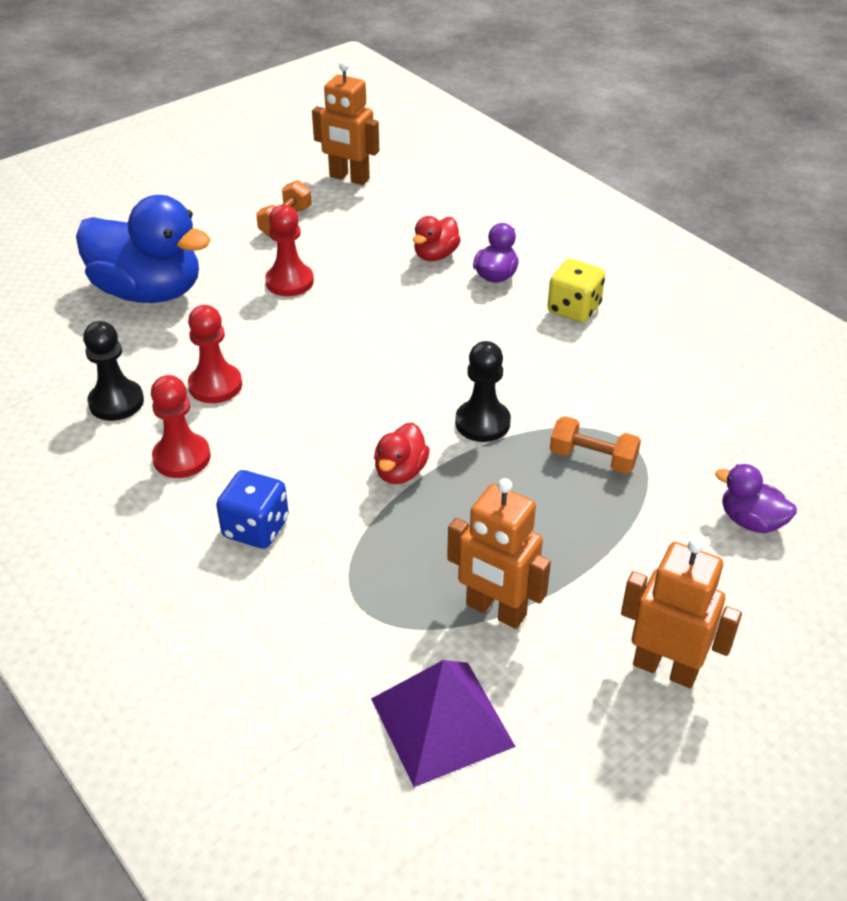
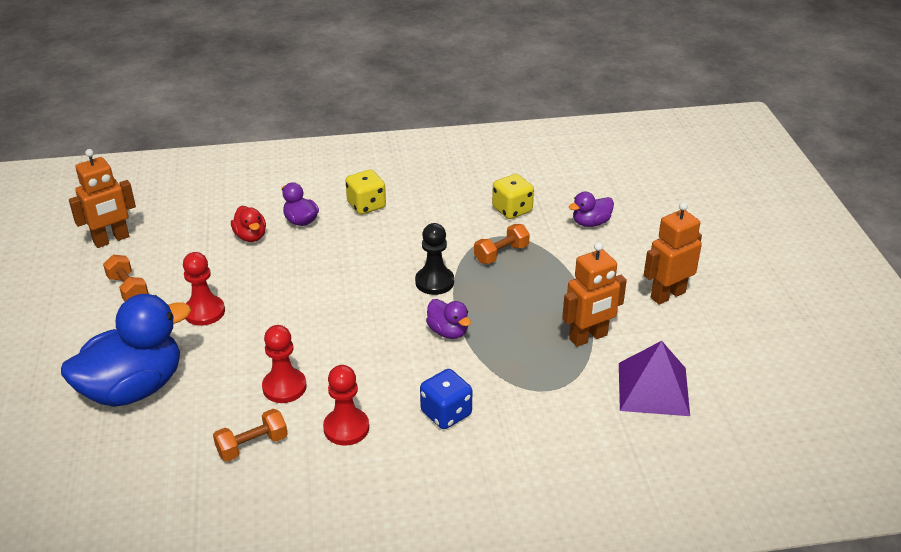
camera: 60 degrees left, 5 degrees down
black pawn [83,321,144,421] -> orange dumbbell [213,409,288,462]
red duck [374,422,430,484] -> purple duck [426,299,471,339]
none -> yellow dice [492,174,534,219]

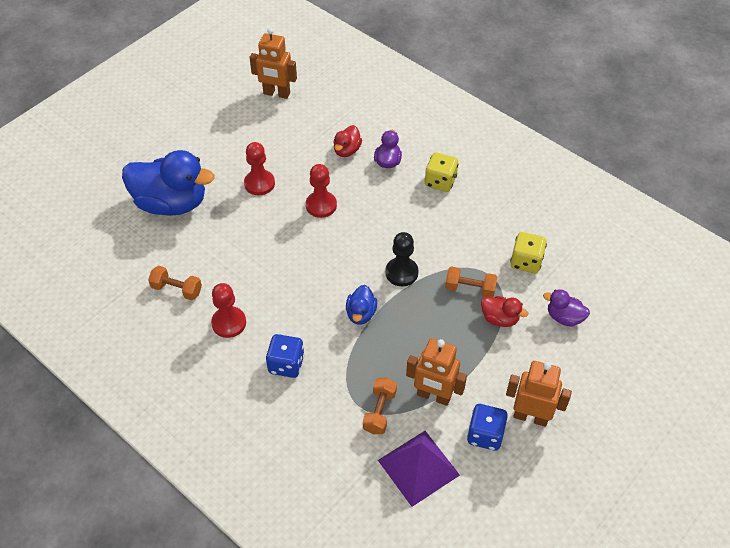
camera: 50 degrees right, 15 degrees up
orange dumbbell [103,255,148,301] -> orange dumbbell moved to [363,378,397,434]
red pawn [262,325,307,403] -> red pawn moved to [306,164,337,218]
purple duck [426,299,471,339] -> blue duck [346,285,377,325]
none -> blue dice [467,404,508,451]
none -> red duck [481,296,528,327]

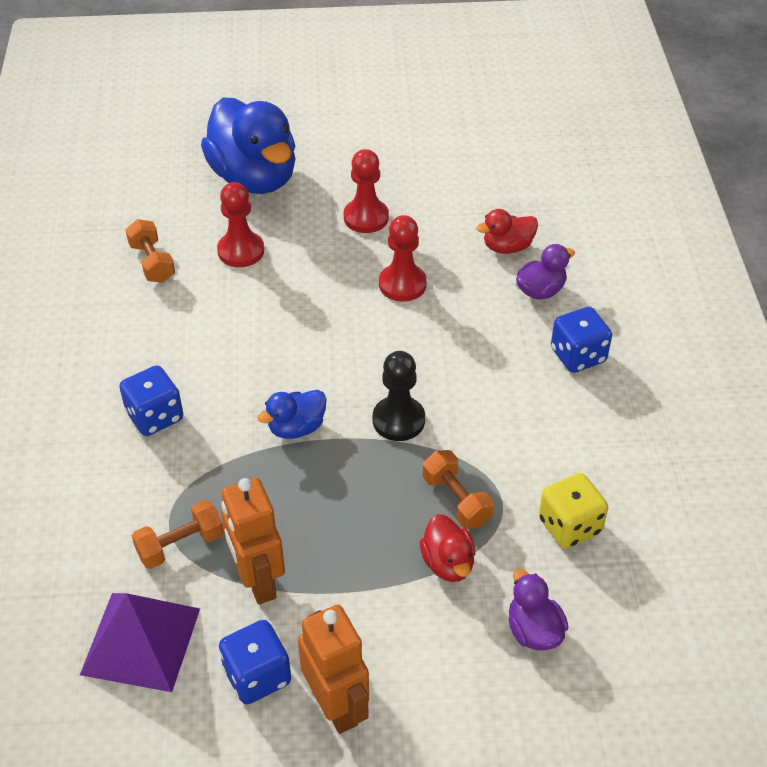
camera: 45 degrees right, 5 degrees down
red pawn [211,283,246,338] -> red pawn moved to [217,182,264,267]
orange robot [250,28,297,99] -> none
yellow dice [425,152,458,192] -> blue dice [551,307,612,373]

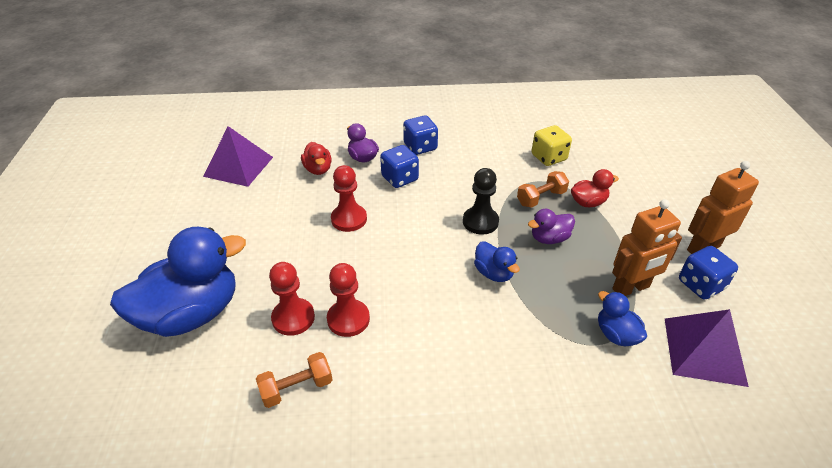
camera: 90 degrees left, 5 degrees down
blue dice [119,365,183,436] -> blue dice moved to [380,145,419,188]
orange dumbbell [132,500,224,569] -> blue duck [598,291,647,346]
red pawn [344,149,389,233] -> red pawn moved to [327,263,370,337]
purple duck [509,569,569,650] -> purple duck moved to [528,209,575,244]
none -> purple pyramid [203,126,273,187]

